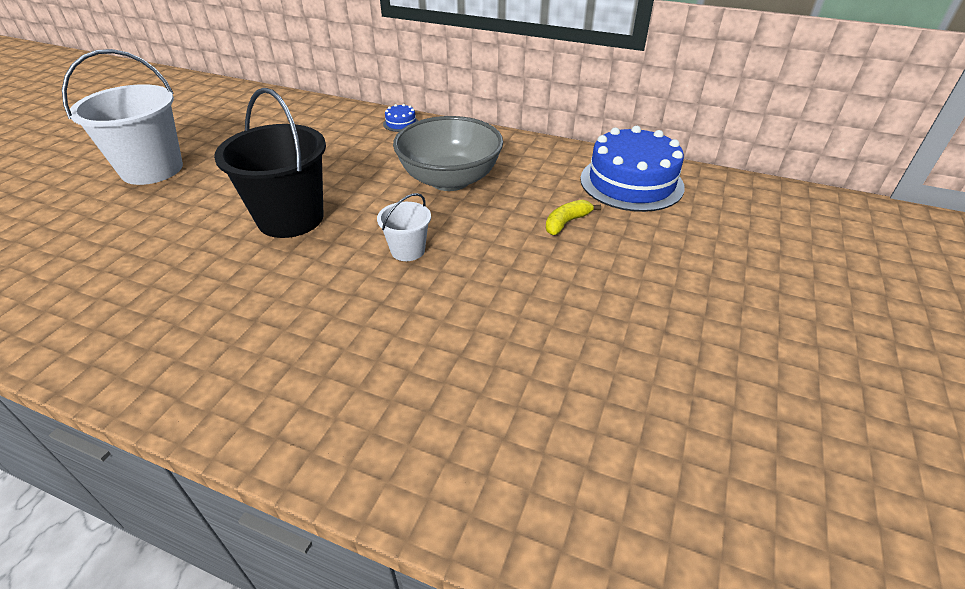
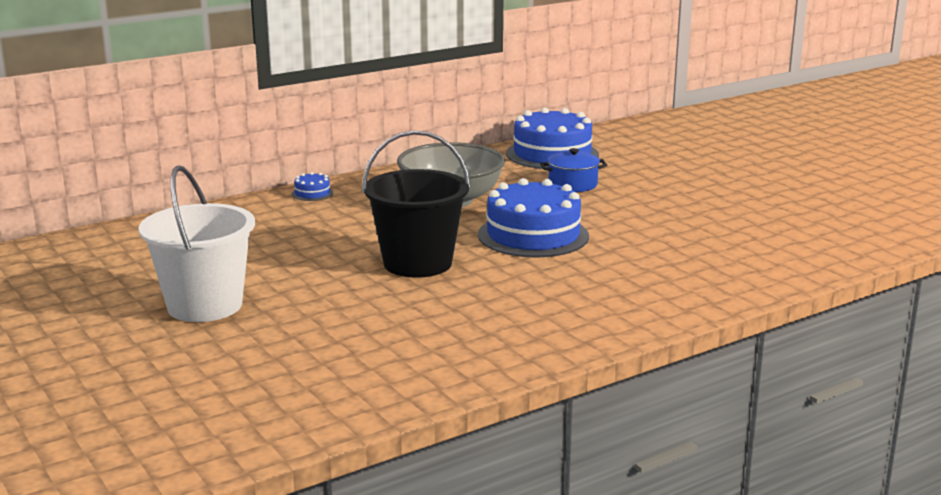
camera: 55 degrees left, 20 degrees down
white bucket [377,193,431,261] -> blue cake [478,178,589,257]
yellow banana [546,200,601,235] -> blue pot [540,148,607,192]

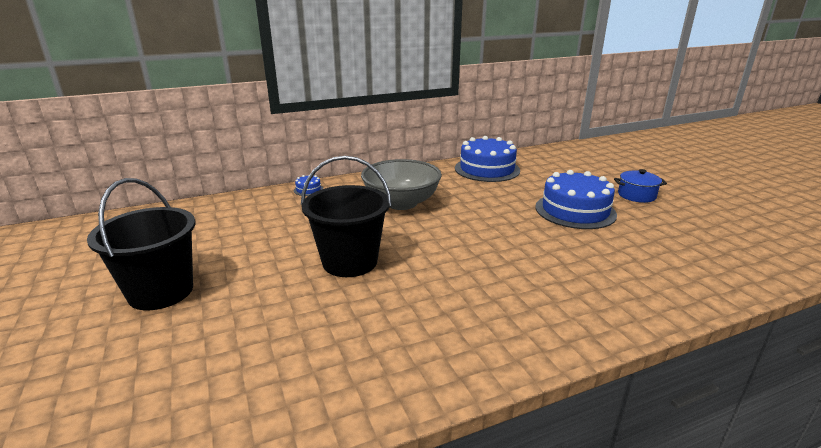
camera: 10 degrees right, 5 degrees up
white bucket [138,165,255,322] -> black bucket [87,178,195,310]
blue cake [478,178,589,257] -> blue cake moved to [535,170,617,229]
blue pot [540,148,607,192] -> blue pot moved to [614,169,667,203]

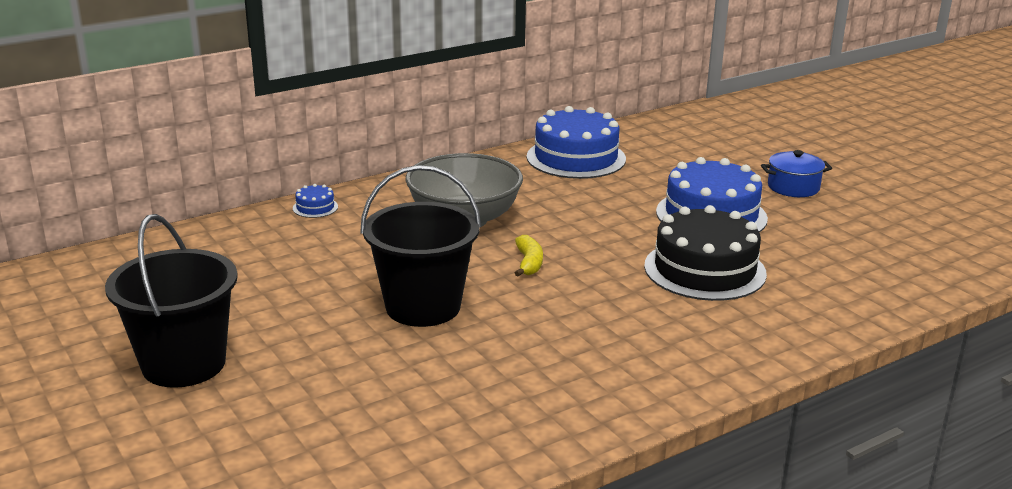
camera: 10 degrees left, 0 degrees up
none -> yellow banana [515,235,543,276]
none -> black cake [644,205,767,301]

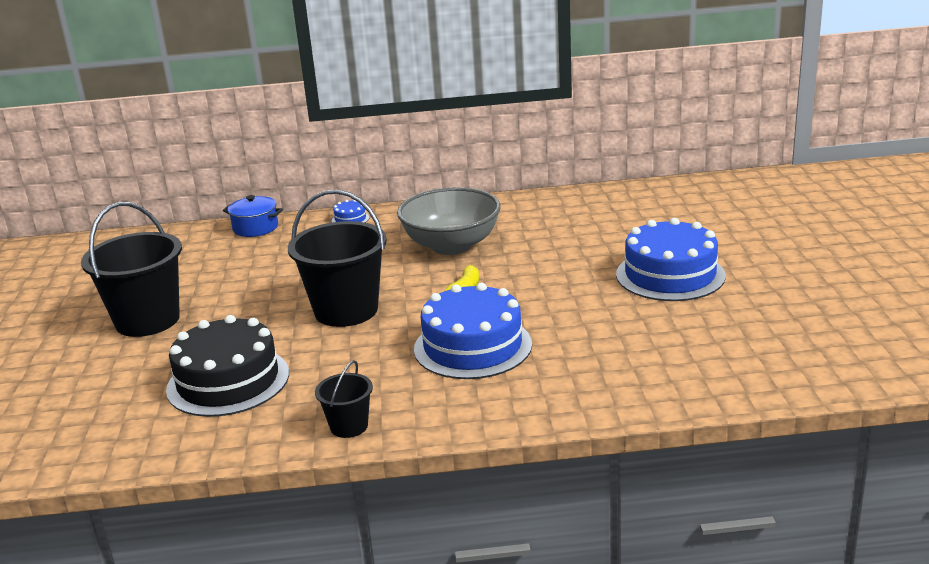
camera: 30 degrees right, 0 degrees up
blue cake [527,106,626,179] -> blue cake moved to [414,283,532,379]
black cake [644,205,767,301] -> black cake moved to [166,315,289,417]
blue pot [761,150,832,197] -> blue pot moved to [223,195,283,237]
none -> black bucket [315,360,373,438]

